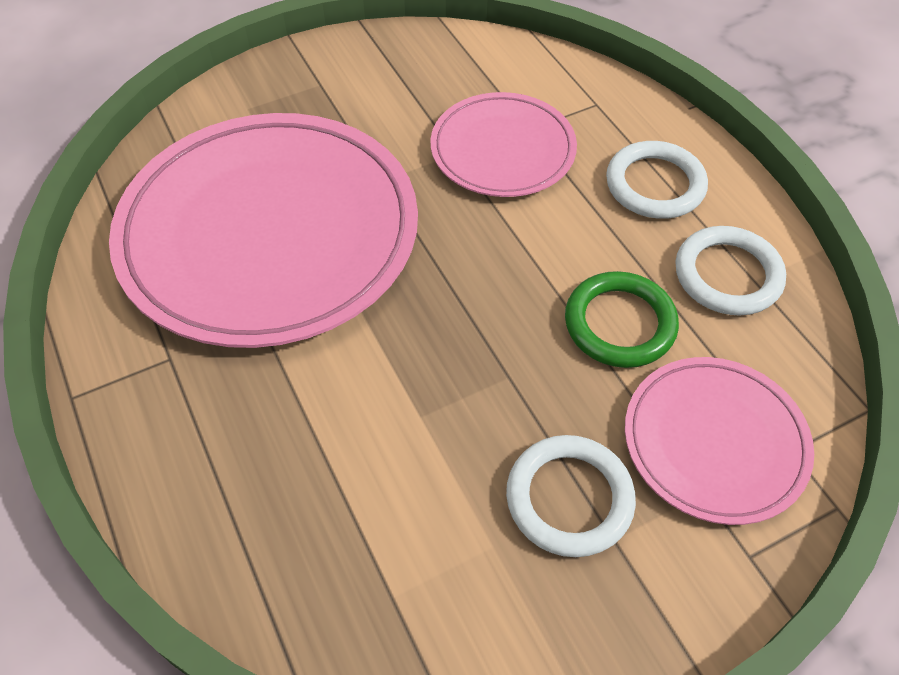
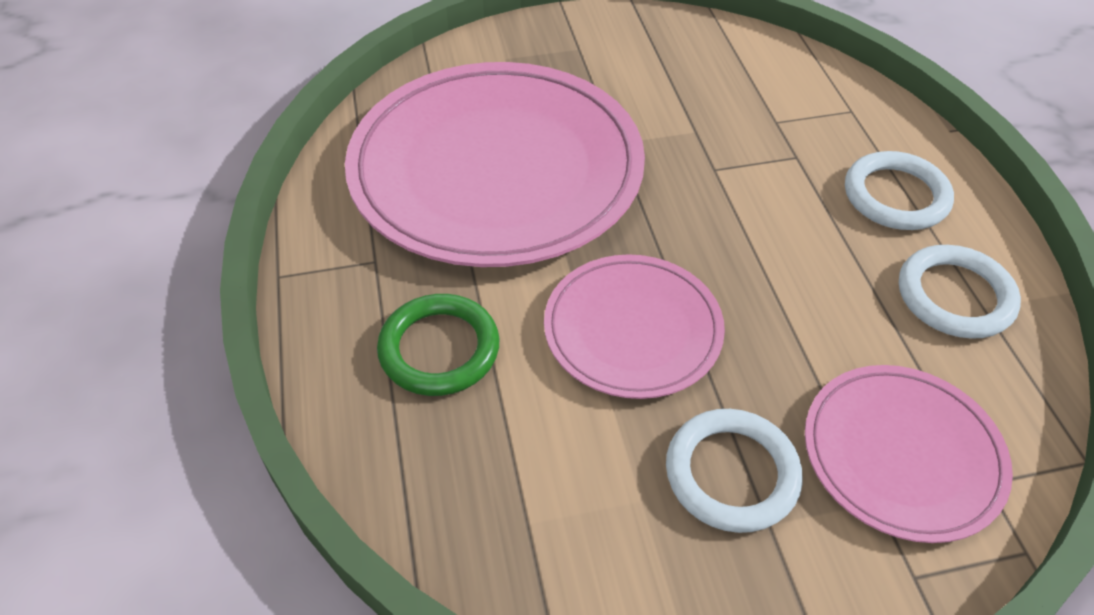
camera: 15 degrees right, 5 degrees down
pink plate [430,92,577,197] -> pink plate moved to [544,254,725,399]
green ring [565,271,679,368] -> green ring moved to [377,294,499,396]

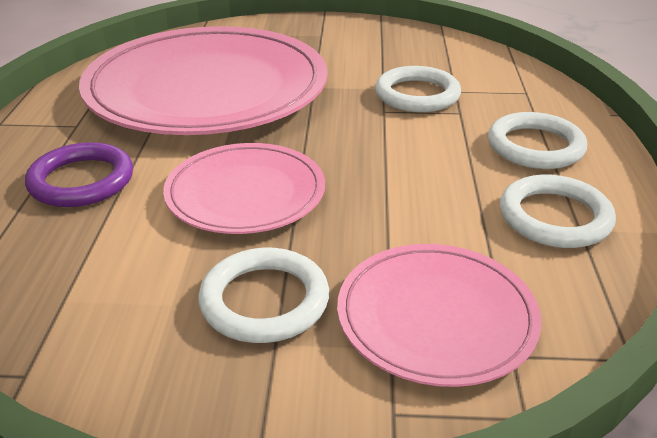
camera: 15 degrees right, 15 degrees down
green ring [377,294,499,396] -> purple ring [25,142,133,207]
none -> white ring [375,66,461,112]

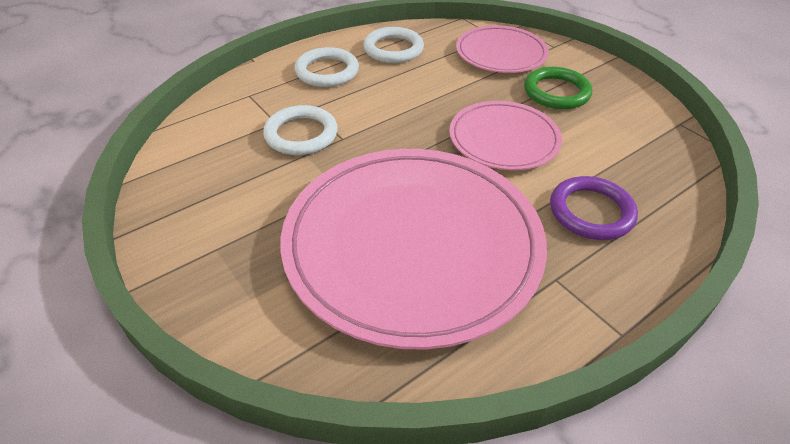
camera: 130 degrees left, 10 degrees up
white ring [198,248,329,343] -> green ring [524,67,592,109]

